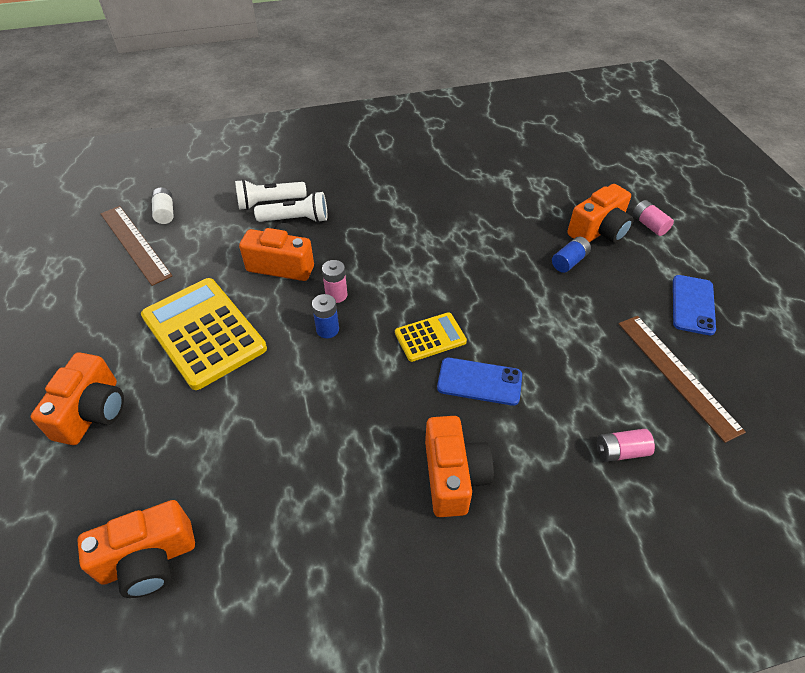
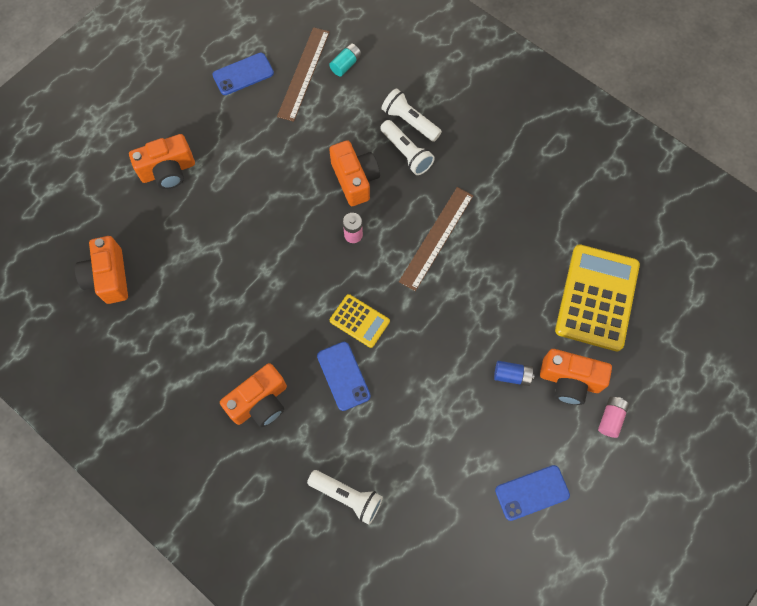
camera: 55 degrees right, 20 degrees up
orange camera [77,500,195,598] -> orange camera turned 45 degrees clockwise [75,236,128,304]
yellow calculator [141,278,267,390] -> yellow calculator moved to [555,244,640,351]
white battery [152,188,174,224] -> turquoise battery [329,43,361,76]
blue battery [312,294,339,338] -> none
pink battery [597,429,655,462] -> white flashlight [307,470,383,525]
brown ruler [618,316,746,443] -> brown ruler moved to [399,187,473,291]
none -> blue phone [212,53,274,95]

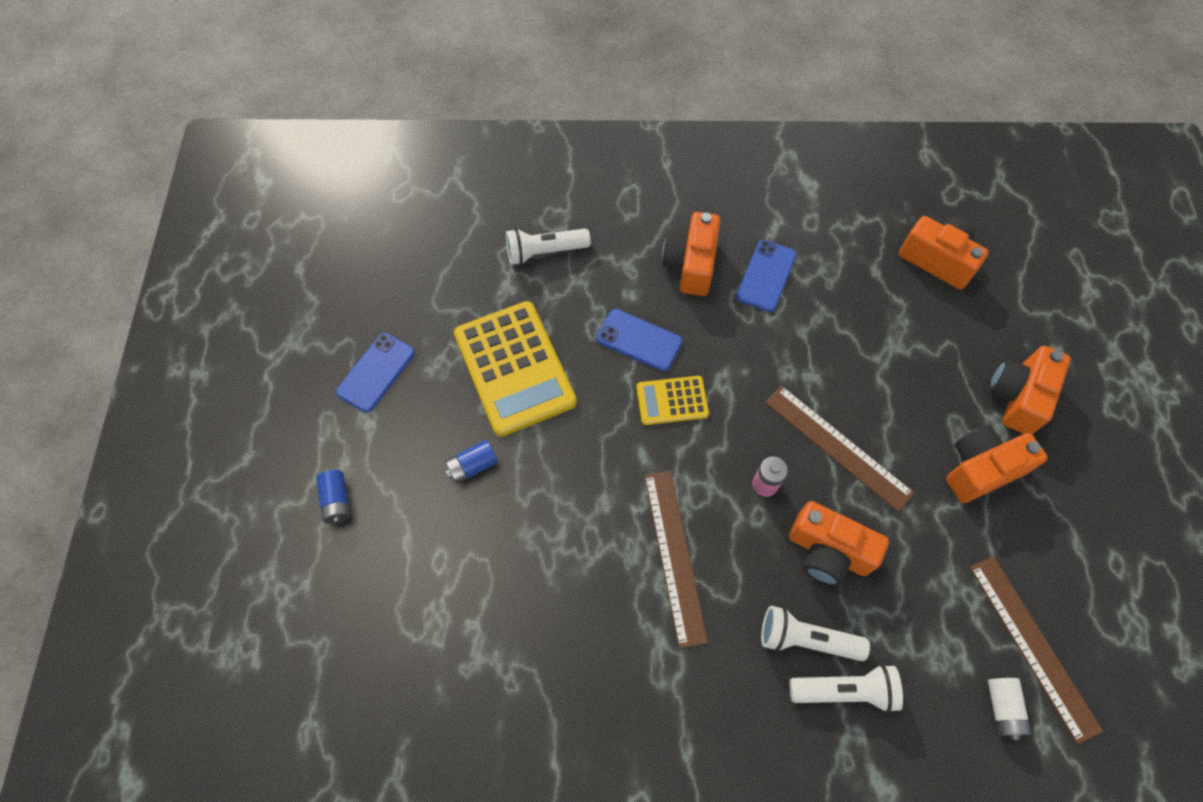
camera: 140 degrees right, 5 degrees down
blue phone [212,53,274,95] -> blue phone moved to [736,240,797,312]
turquoise battery [329,43,361,76] -> white battery [988,678,1031,740]
orange camera [540,349,612,405] -> orange camera moved to [946,425,1048,503]
yellow calculator [555,244,640,351] -> yellow calculator moved to [454,301,577,437]
pink battery [598,397,629,438] -> blue battery [316,470,350,524]
none -> brown ruler [765,386,914,512]

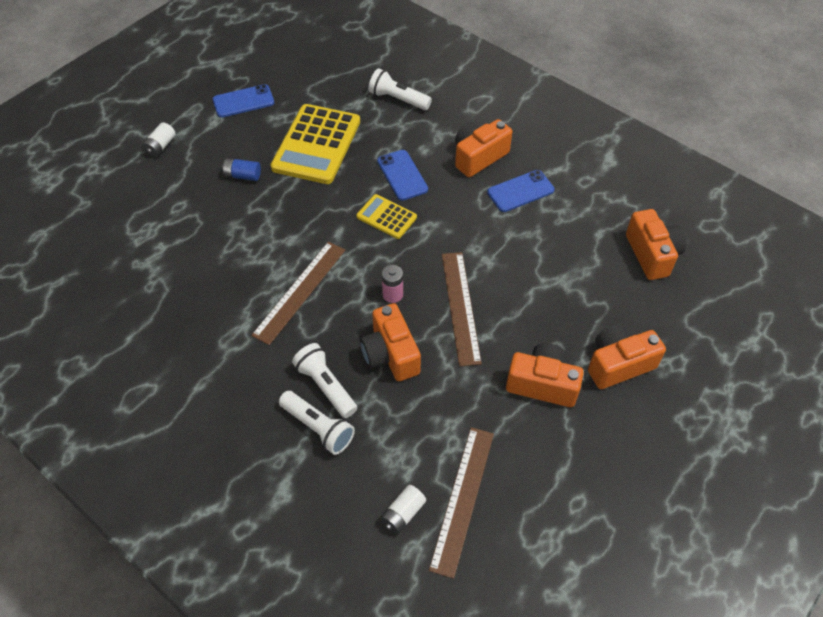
camera: 40 degrees right, 10 degrees down
blue battery [316,470,350,524] -> white battery [142,122,175,157]

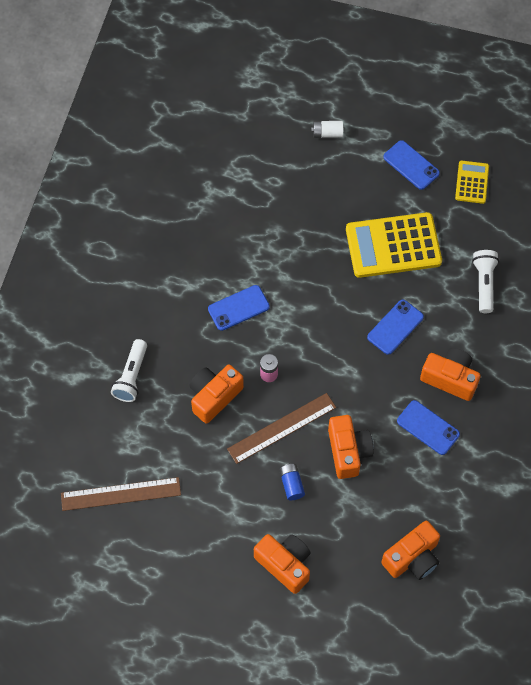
camera: 65 degrees right, 10 degrees up
blue battery [222,158,261,181] -> blue battery moved to [279,464,305,500]
brown ruler [251,242,345,345] -> blue phone [208,285,270,331]
white flashlight [292,343,357,418] -> none
yellow calculator [356,194,417,239] -> yellow calculator moved to [455,160,489,204]
white battery [380,485,426,534] -> none
orange camera [506,343,584,407] -> orange camera moved to [328,415,374,479]

